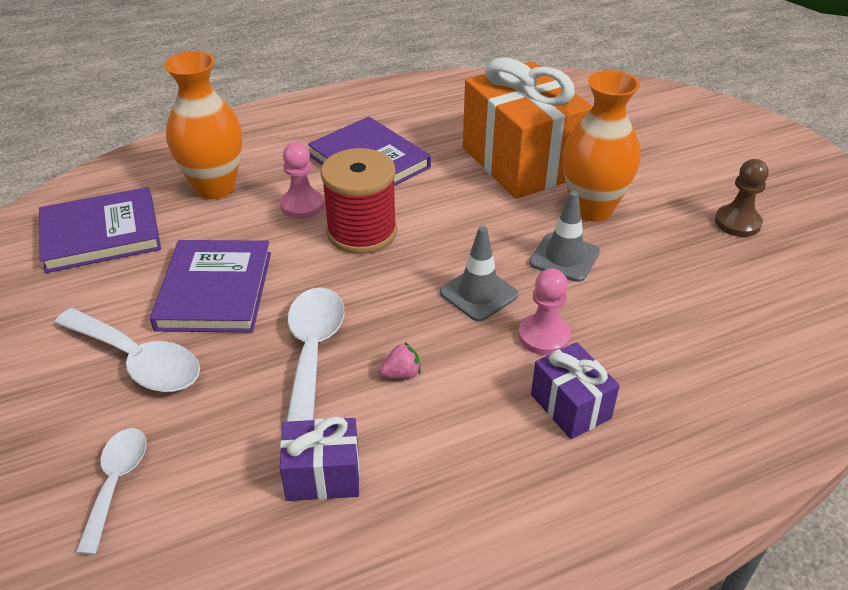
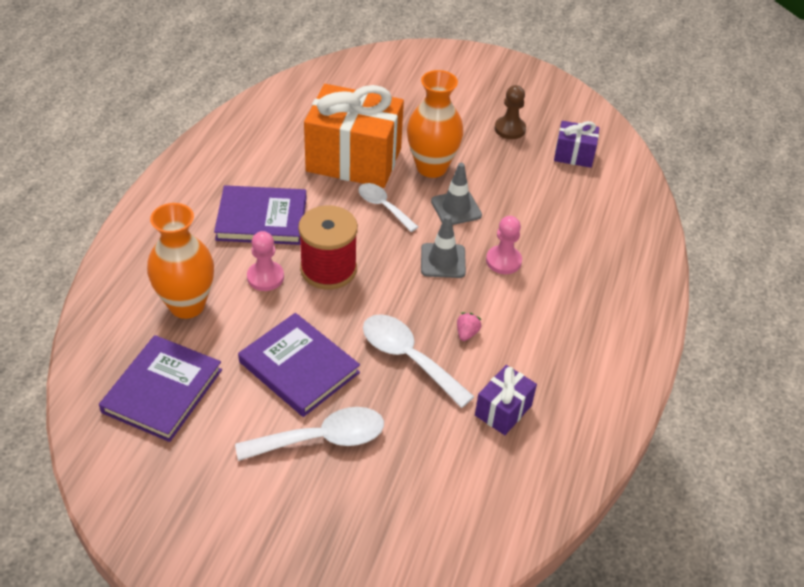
camera: 50 degrees left, 5 degrees up
white spoon [76,428,147,555] -> white spoon moved to [358,183,418,232]
purple gift [531,342,620,439] -> purple gift moved to [554,121,600,168]

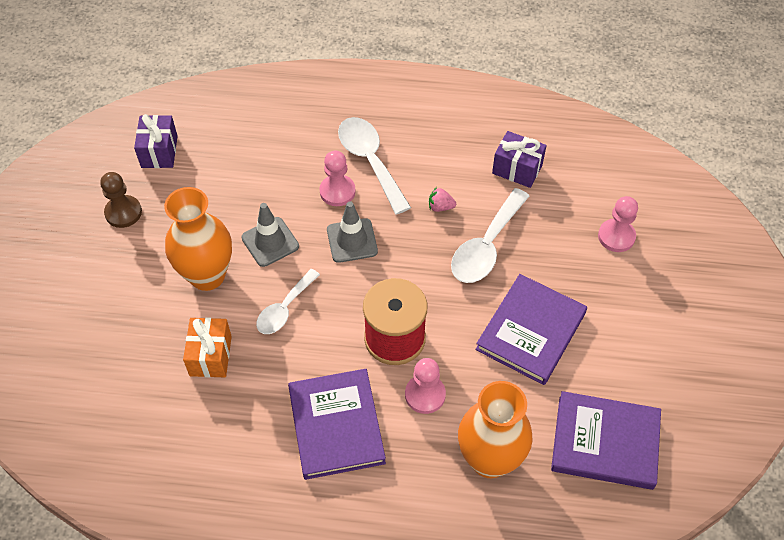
camera: 100 degrees left, 10 degrees up
white spoon [235,407,384,461] -> white spoon moved to [338,117,411,215]
orange gift [304,84,404,188] -> orange gift [183,317,232,377], size x0.47
none -> pink pawn [598,196,638,252]

